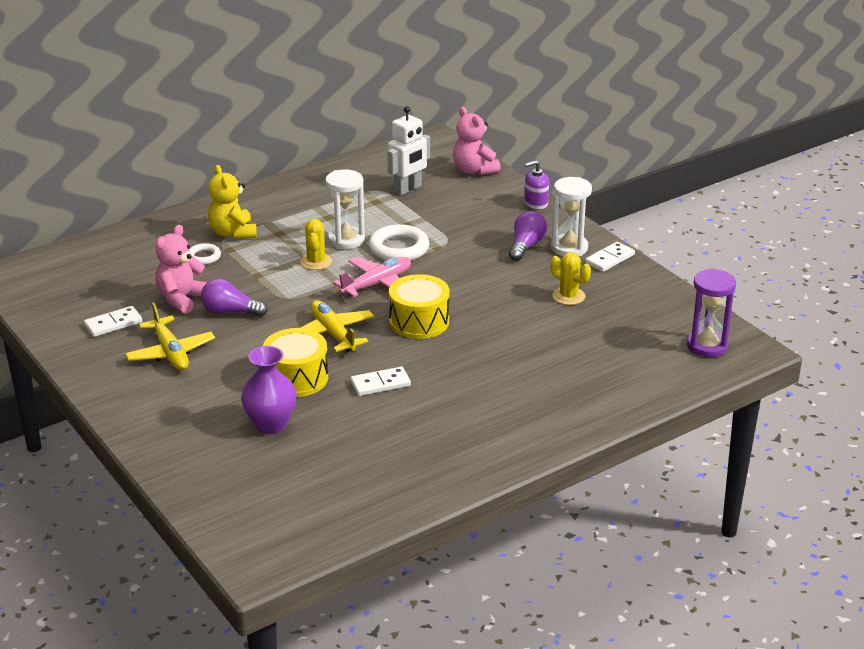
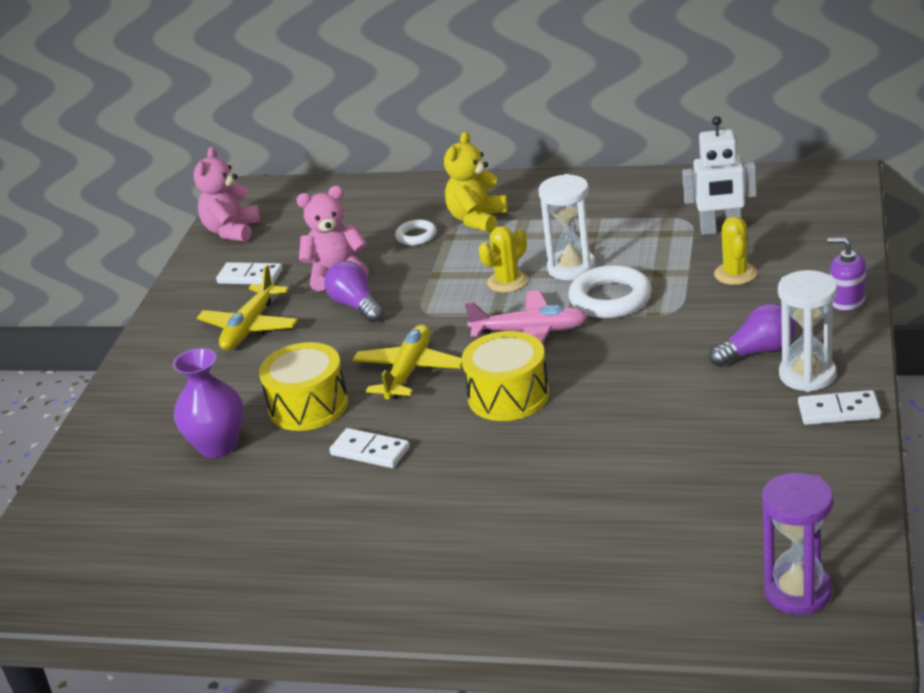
camera: 50 degrees right, 0 degrees up
pink teddy bear [453,107,501,176] -> pink teddy bear moved to [193,147,261,242]
yellow cactus [551,252,591,305] -> yellow cactus moved to [714,216,757,285]

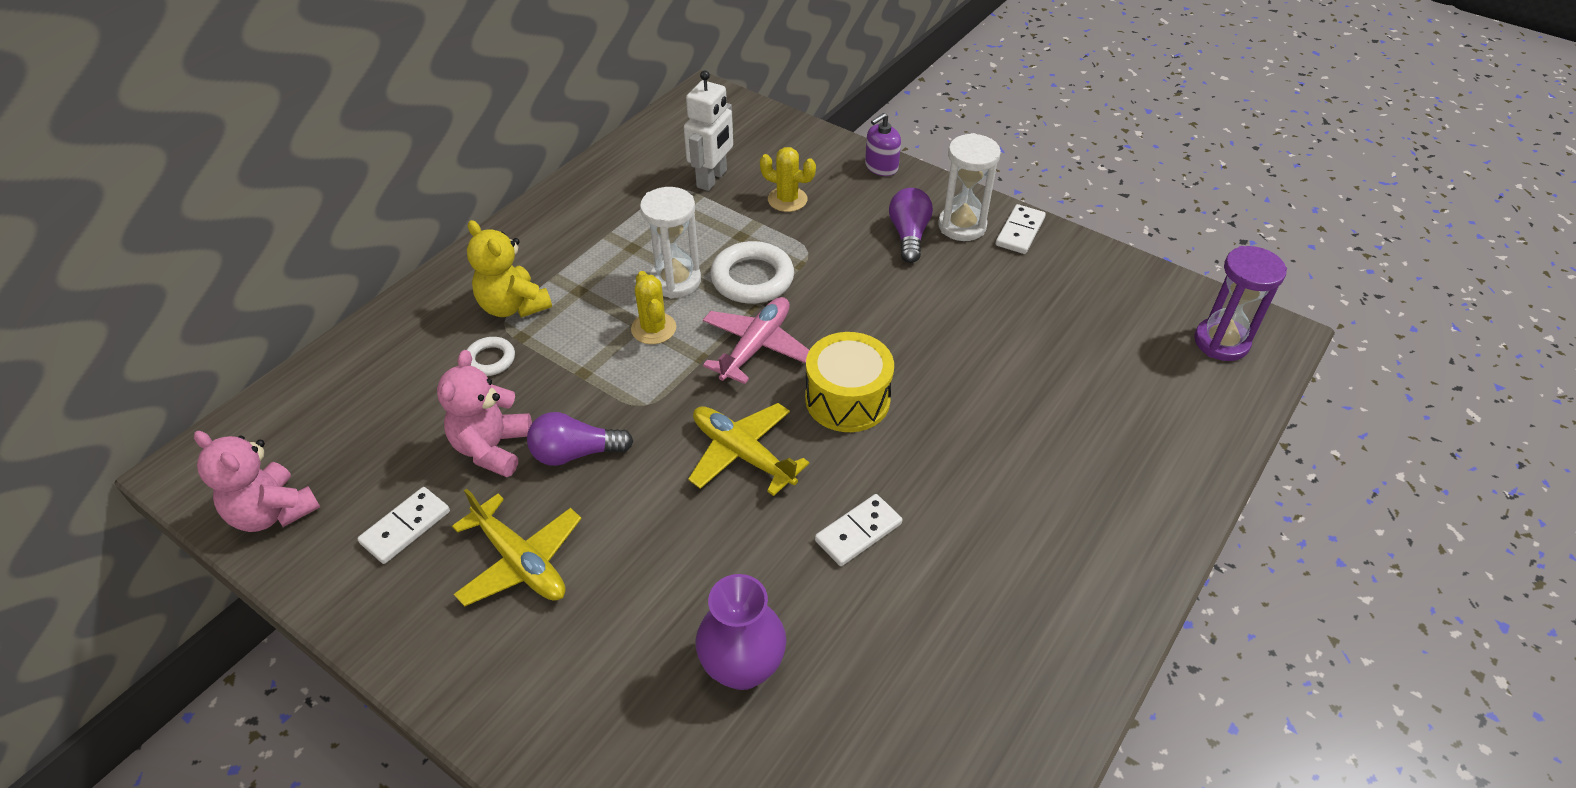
camera: 70 degrees left, 15 degrees up
yellow drum [259,342,348,431] -> none

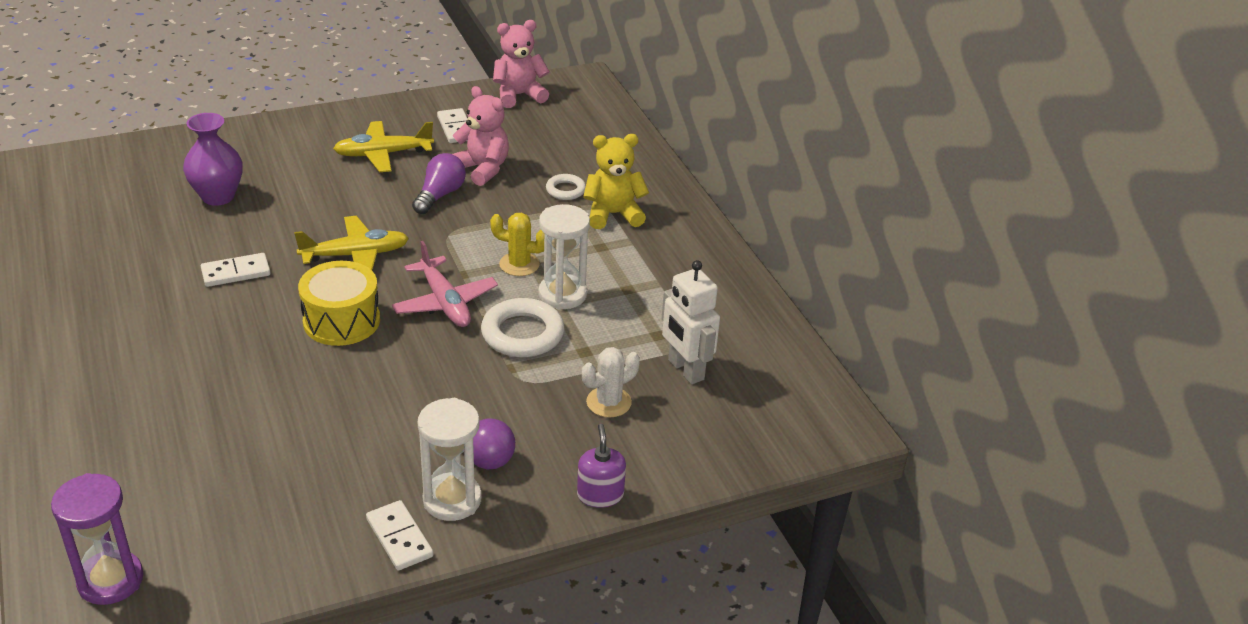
camera: 120 degrees right, 10 degrees down
yellow cactus [760,147,816,212] -> white cactus [582,347,640,418]
white domino [815,494,902,566] -> white domino turned 75 degrees clockwise [201,253,271,287]

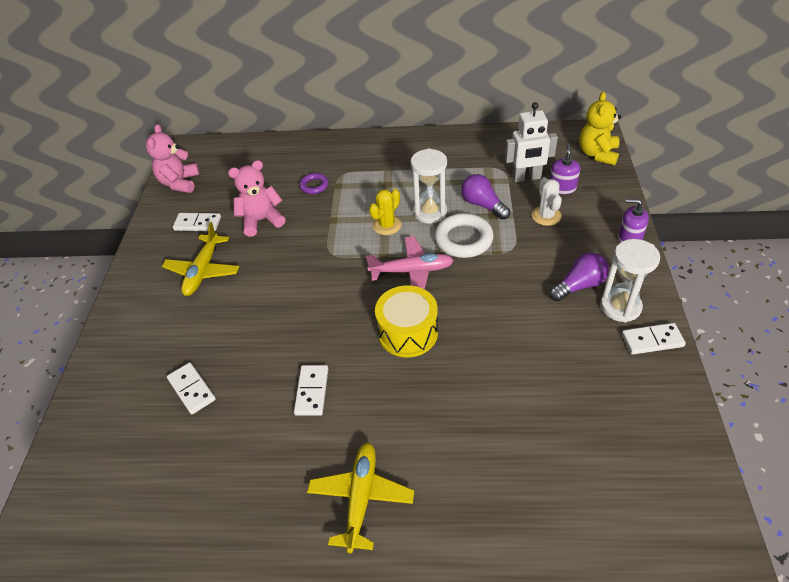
camera: 60 degrees left, 10 degrees up
purple hourglass [51,473,144,605] -> none
purple vase [183,113,243,206] -> white domino [167,362,216,414]
yellow plane [294,216,409,270] -> yellow plane moved to [307,442,414,553]
purple light bulb [412,153,466,214] -> purple light bulb moved to [461,174,510,220]
white ring [546,174,586,200] -> purple ring [299,173,329,194]
yellow teddy bear [583,134,649,229] -> yellow teddy bear moved to [579,92,621,165]
none -> purple soap dispenser [550,143,580,194]

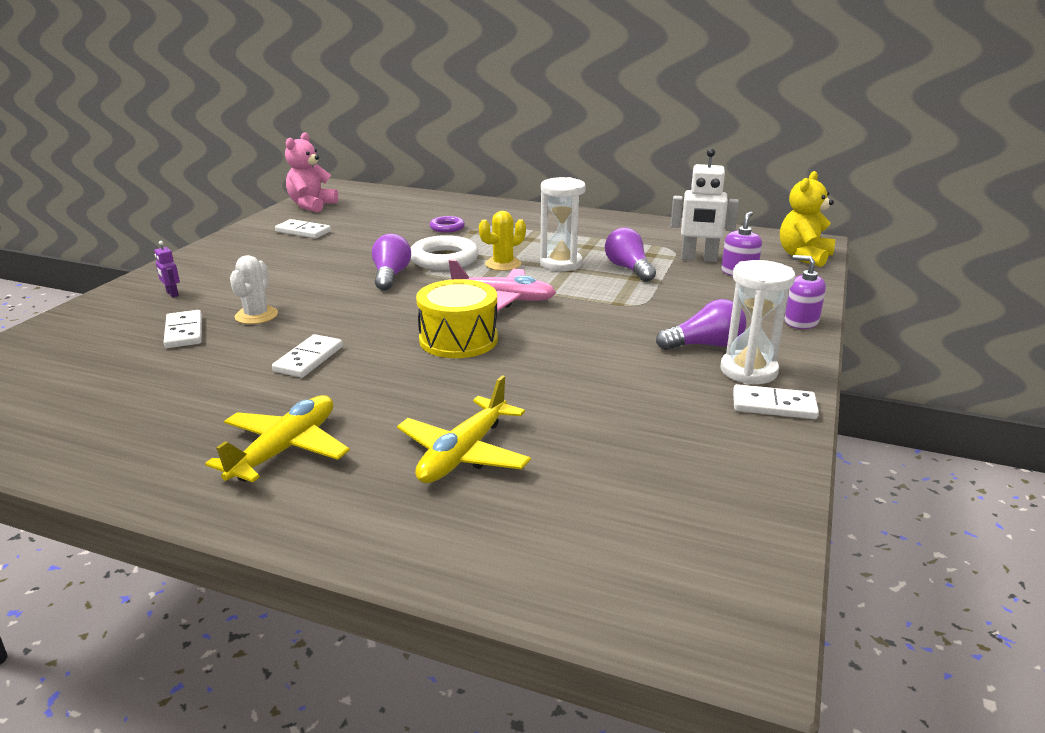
camera: 15 degrees right, 20 degrees down
yellow plane [162,222,239,296] -> yellow plane moved to [397,375,531,483]
pink teddy bear [228,160,285,237] -> none
white ring [435,213,494,258] -> white ring moved to [411,235,479,270]
white cactus [532,177,562,226] -> white cactus moved to [230,255,278,324]
none -> purple robot [154,241,180,298]
none -> purple light bulb [372,234,411,291]

